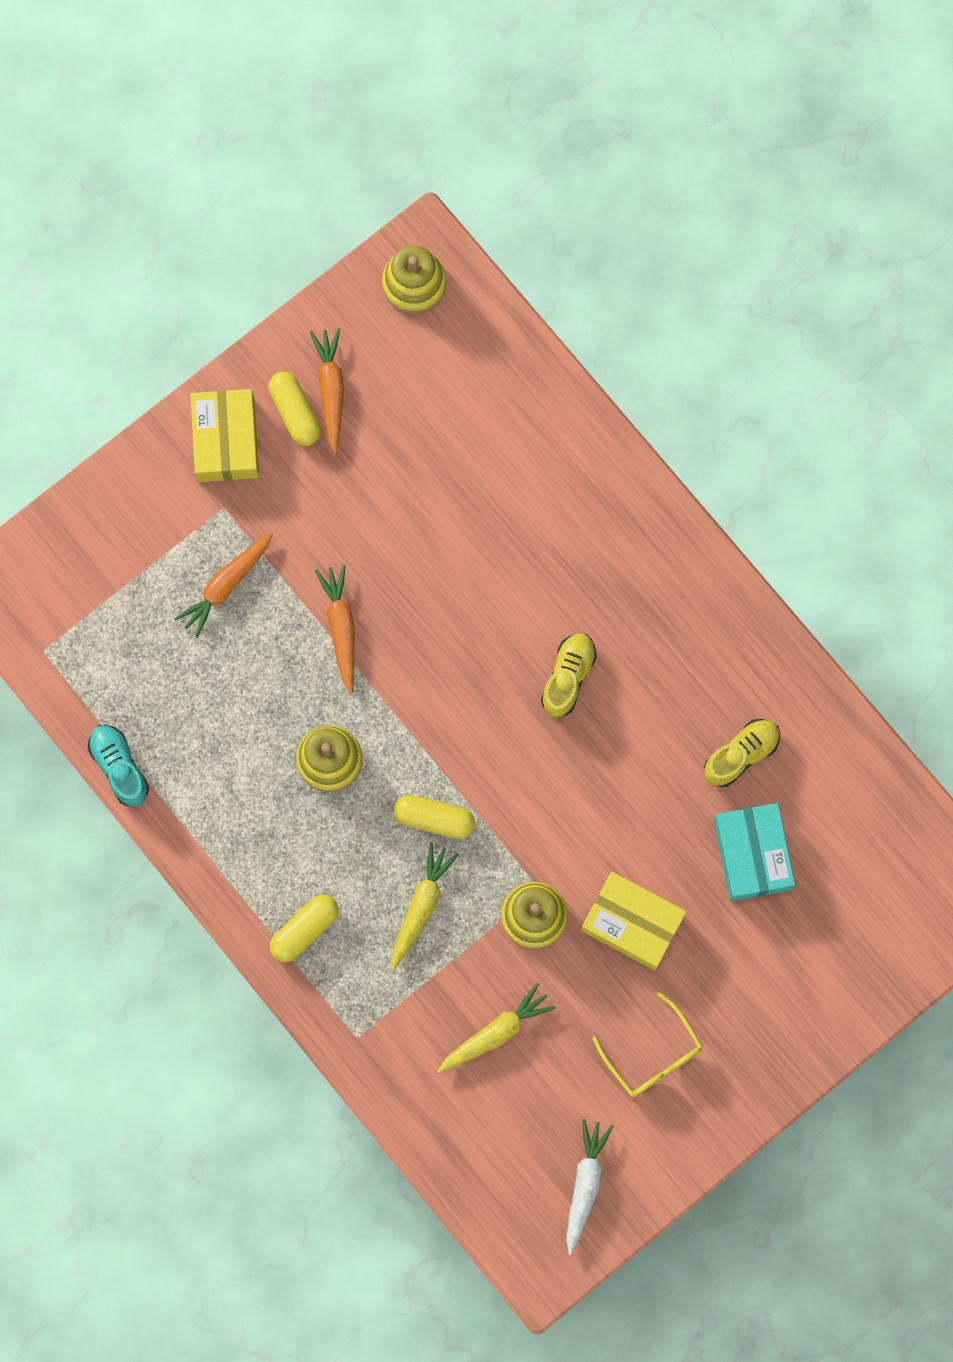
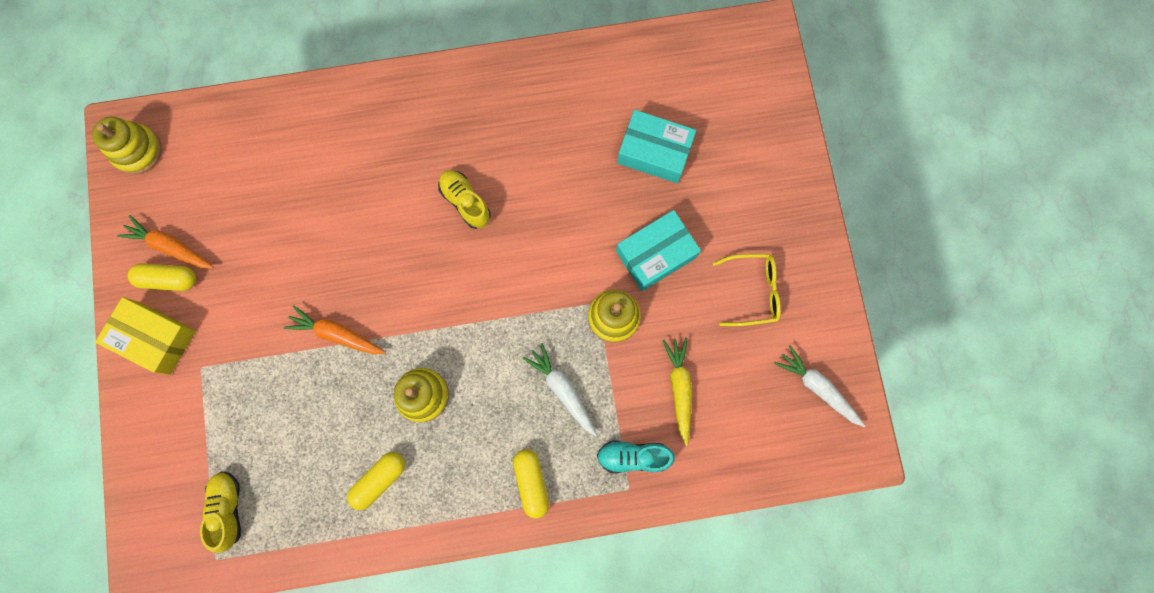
camera: 60 degrees left, 0 degrees up
turquoise shoe [88,725,149,807] -> turquoise shoe moved to [597,441,675,474]
orange carrot [174,532,273,638] -> none
yellow carrot [392,842,459,970] -> white carrot [523,343,597,437]
yellow capsule [394,795,475,839] -> yellow capsule moved to [347,452,405,510]
yellow box [581,872,687,970] -> turquoise box [616,210,701,291]
yellow shoe [704,719,780,787] -> yellow shoe moved to [200,471,241,553]

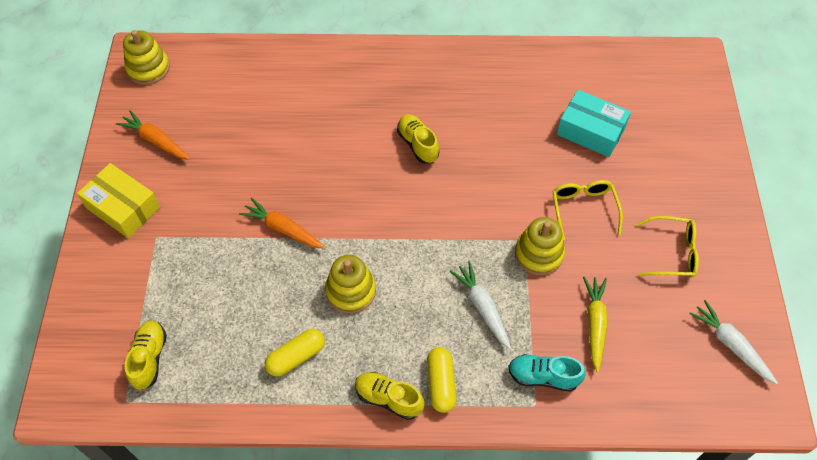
camera: 10 degrees right, 20 degrees down
yellow capsule [128,263,196,291] -> none
turquoise box [616,210,701,291] -> yellow glasses [552,180,623,241]
none -> yellow shoe [355,372,425,420]

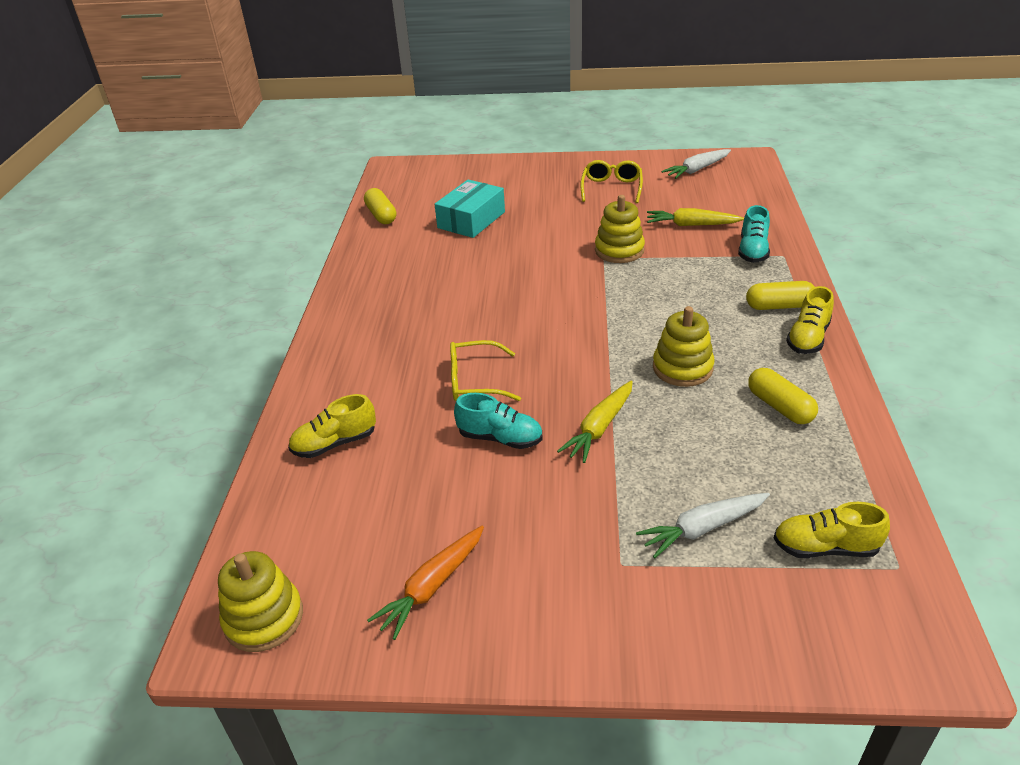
camera: 85 degrees left, 20 degrees down
yellow box [77,163,160,238] -> none
orange carrot [239,198,325,249] -> yellow carrot [557,381,633,463]
yellow shoe [397,114,439,164] -> yellow shoe moved to [288,394,376,458]
white carrot [450,262,511,349] -> white carrot moved to [636,493,770,558]
yellow glasses [552,180,623,241] -> yellow glasses moved to [450,340,521,401]
none -> yellow capsule [364,188,396,224]
none -> turquoise shoe [454,393,543,449]

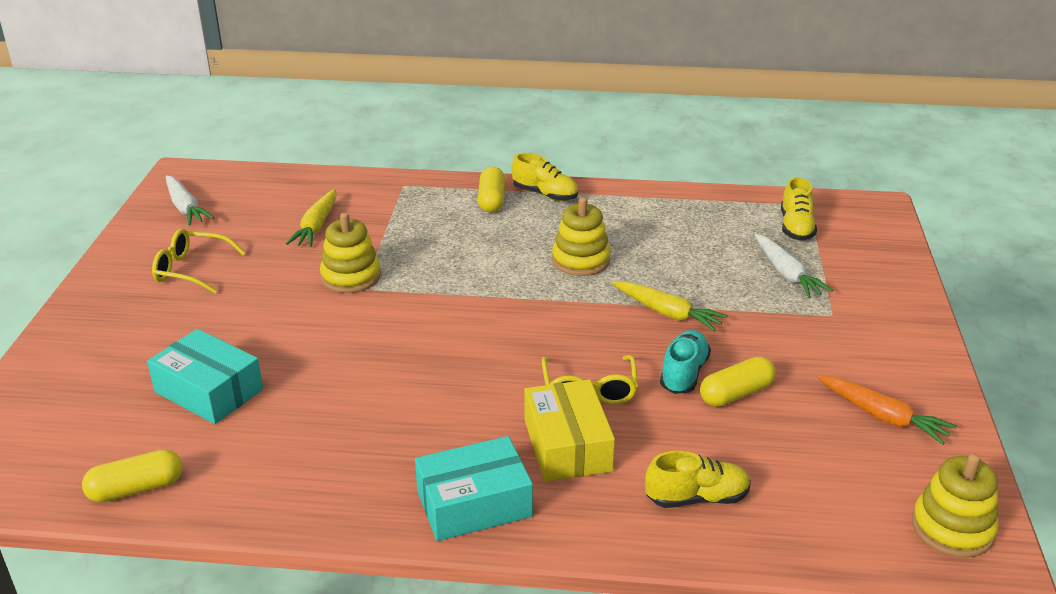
camera: 90 degrees left, 5 degrees down
yellow shoe [288,394,376,458] -> yellow shoe turned 75 degrees counterclockwise [645,451,751,508]
turquoise shoe [738,205,770,263] -> none
yellow capsule [748,368,818,424] -> yellow capsule moved to [700,356,775,407]
none -> turquoise box [415,436,533,541]
none -> yellow box [524,379,615,482]

